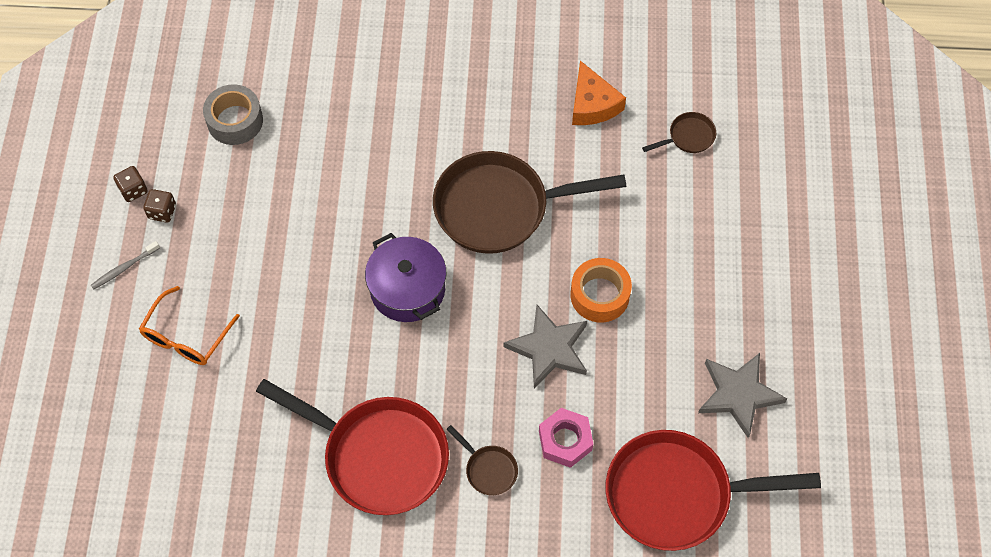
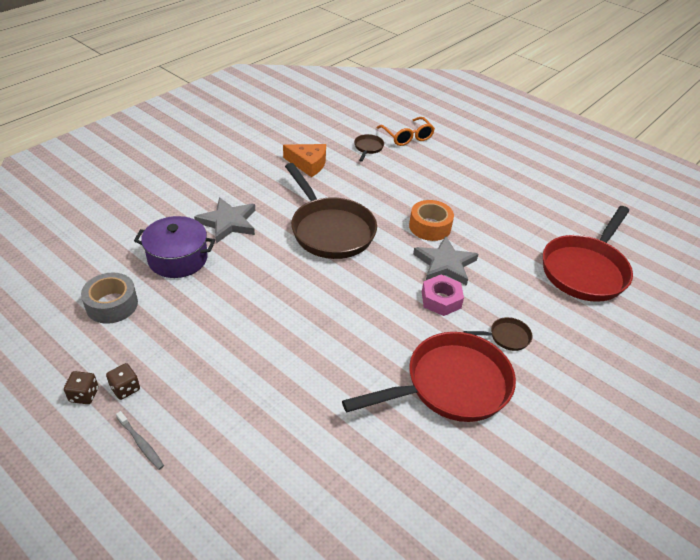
camera: 55 degrees left, 20 degrees down
grey toothbrush [91,241,160,290] -> grey toothbrush turned 45 degrees counterclockwise [116,411,164,470]
orange glasses [139,286,240,365] -> orange glasses moved to [377,117,435,146]
purple pot [365,233,446,322] -> purple pot moved to [134,216,215,278]
brown pan [433,151,626,254] -> brown pan turned 60 degrees counterclockwise [285,163,377,259]
pink nut [539,408,593,468] -> pink nut moved to [422,275,464,316]
grey star [698,353,787,438] -> grey star moved to [194,197,255,243]

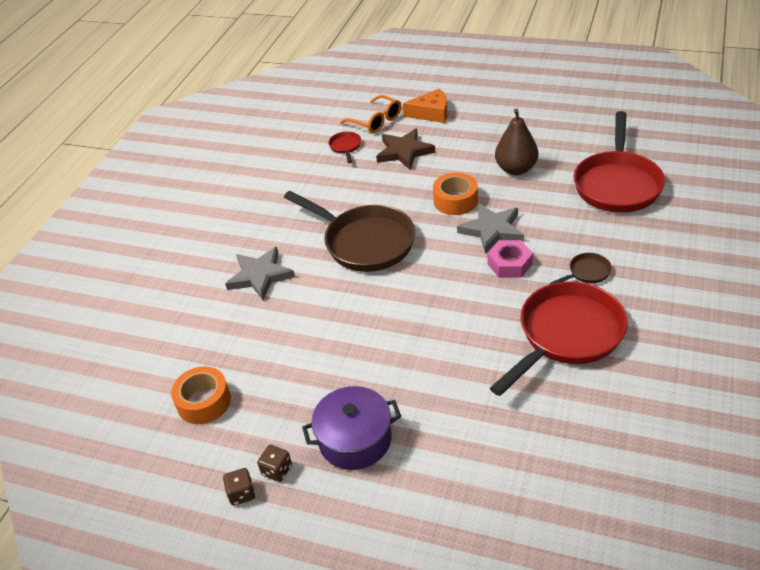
camera: 15 degrees left, 0 degrees up
grey tape [81,272,138,324] -> orange tape [171,366,231,424]
grey toothbrush [116,411,164,470] -> none
purple pot [134,216,215,278] -> purple pot moved to [302,386,401,470]
orange cheese [283,144,326,177] -> orange cheese moved to [403,88,447,123]
brown pan [354,134,384,162] -> red pan [328,132,361,163]
none -> brown star [376,129,435,170]
none -> brown pear [495,108,538,175]

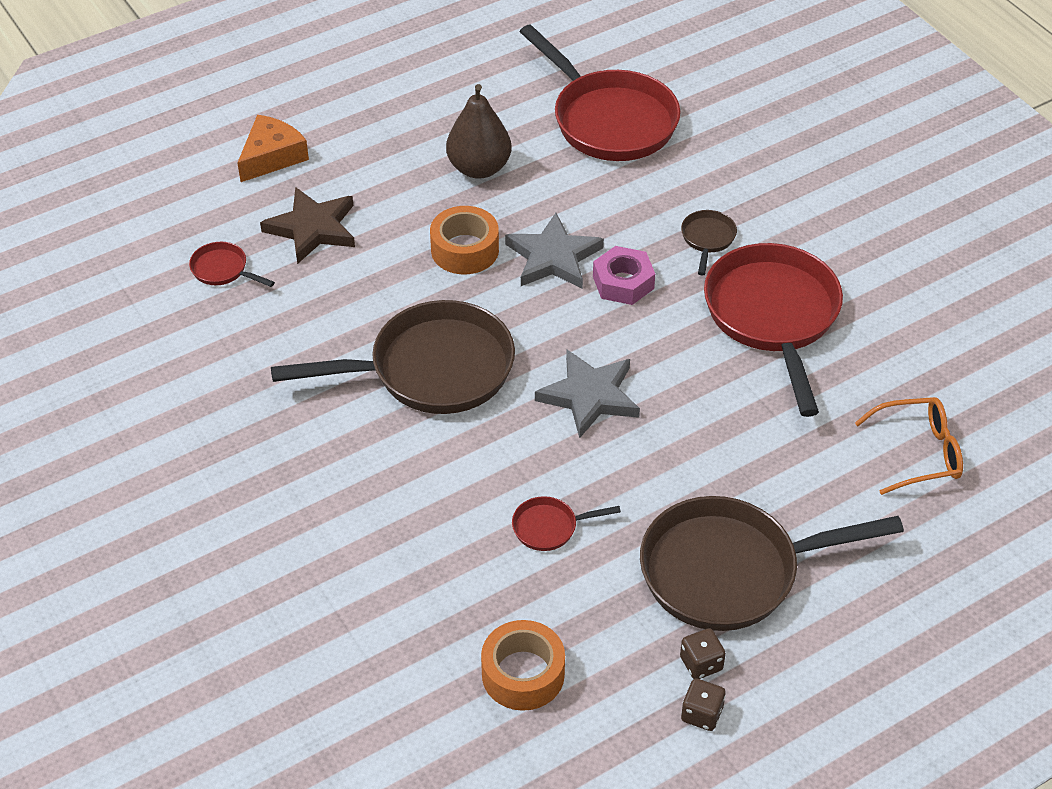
camera: 55 degrees left, 5 degrees up
grey star [225,247,295,300] -> grey star moved to [535,350,640,439]
purple pot [302,386,401,470] -> brown pan [640,496,904,631]
orange glasses [340,95,401,133] -> orange glasses moved to [855,397,963,495]
none -> red pan [512,496,621,551]

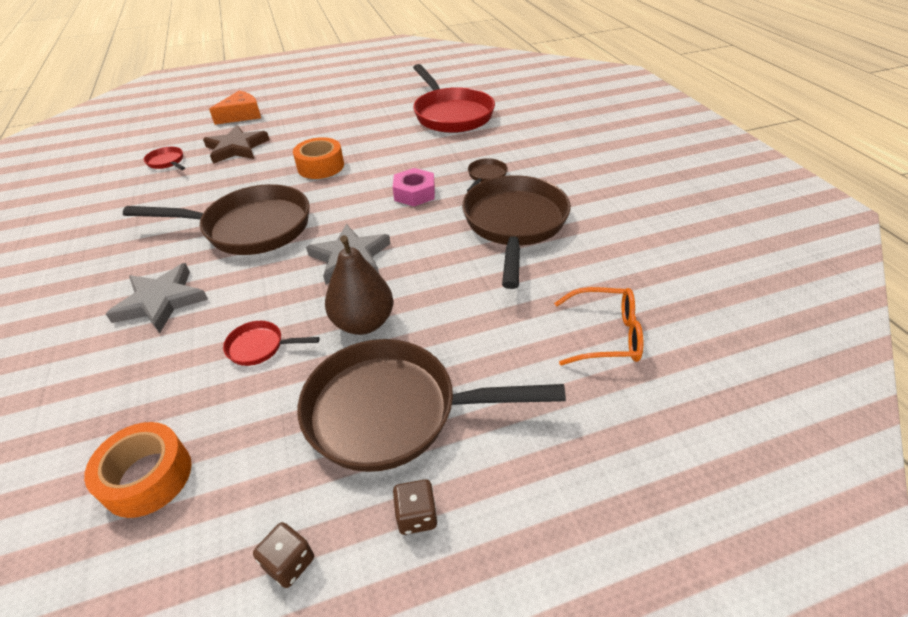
camera: 15 degrees right, 5 degrees down
brown pear [446,84,511,179] -> brown pear moved to [325,235,393,335]
grey star [505,213,604,289] -> grey star moved to [106,263,208,333]
brown dice [680,628,726,679] -> brown dice moved to [393,479,437,535]
red pan [704,243,843,417] -> brown pan [462,175,571,289]

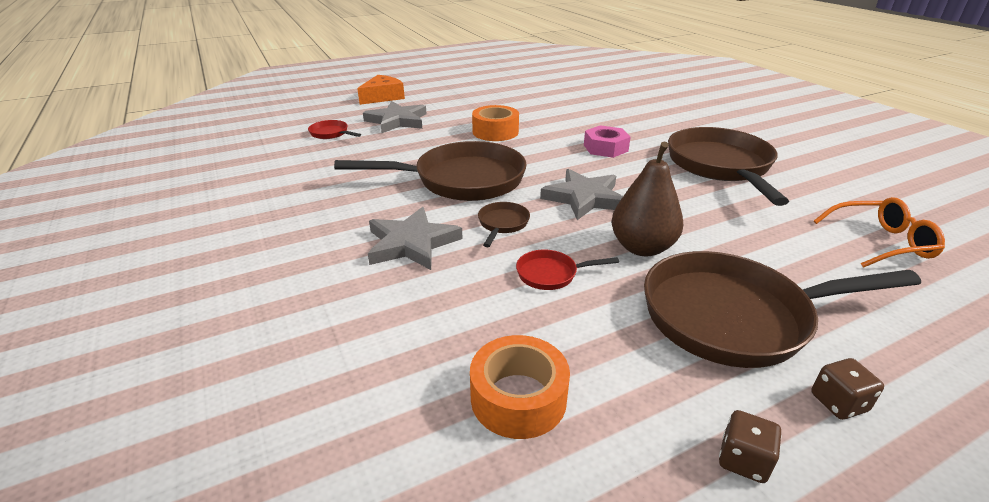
camera: 10 degrees left, 10 degrees down
brown star [203,125,270,164] -> grey star [363,101,427,133]
red pan [413,64,495,133] -> none
brown pan [467,158,508,191] -> brown pan moved to [478,202,530,247]

